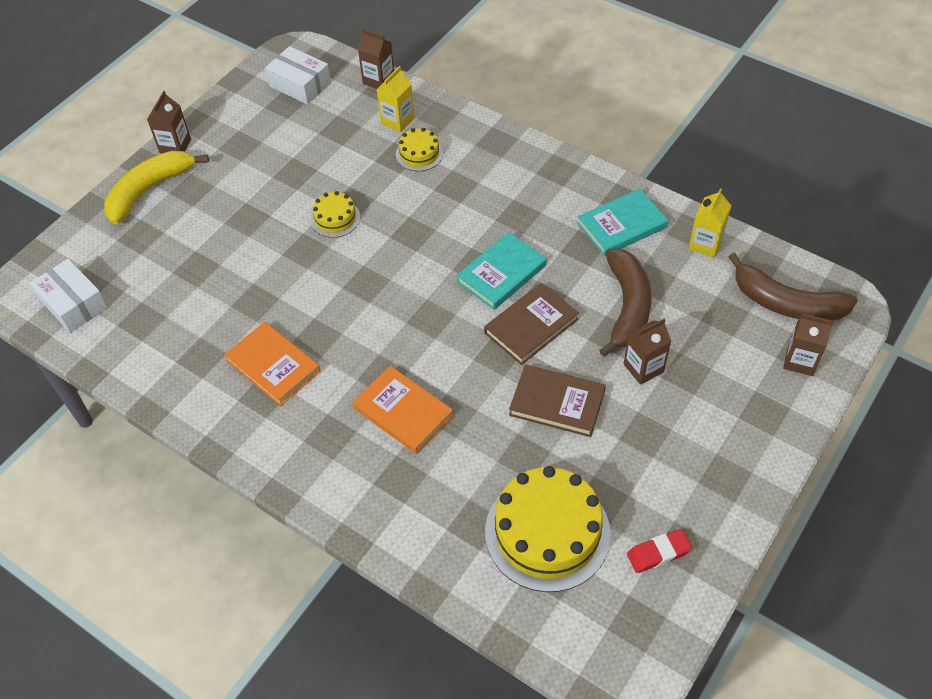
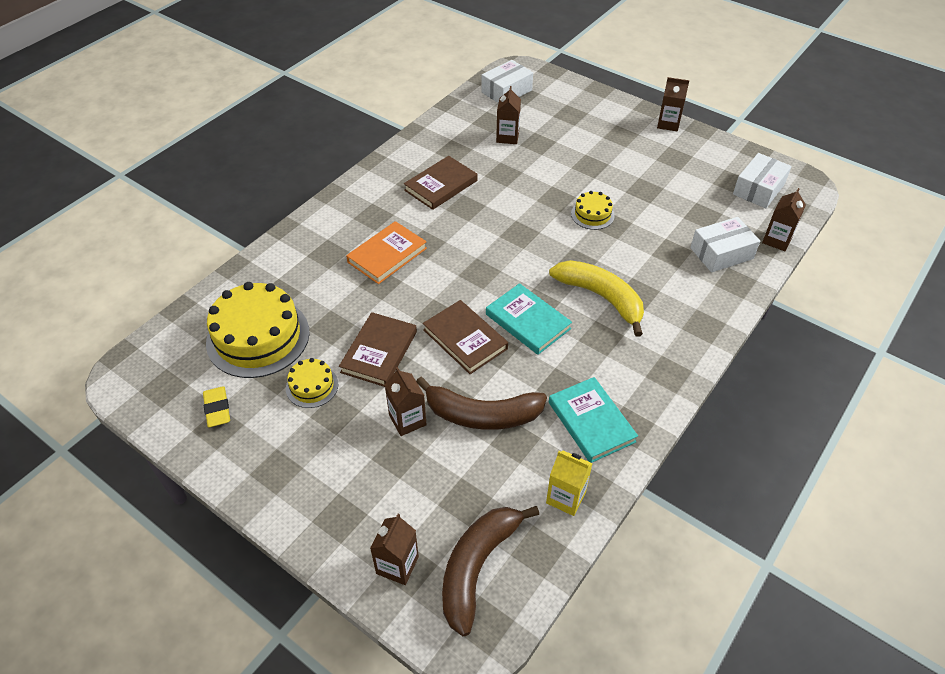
camera: 90 degrees right, 5 degrees down
yellow banana [104,150,209,225] -> yellow banana moved to [549,260,644,337]
orange book [224,322,321,406] -> brown book [404,156,477,210]
yellow carton [376,66,414,132] -> white box [690,217,760,273]
yellow cake [396,128,443,171] -> yellow cake moved to [286,358,338,408]
red eraser [627,529,692,573] -> yellow eraser [203,386,230,427]
none -> brown carton [496,86,521,144]

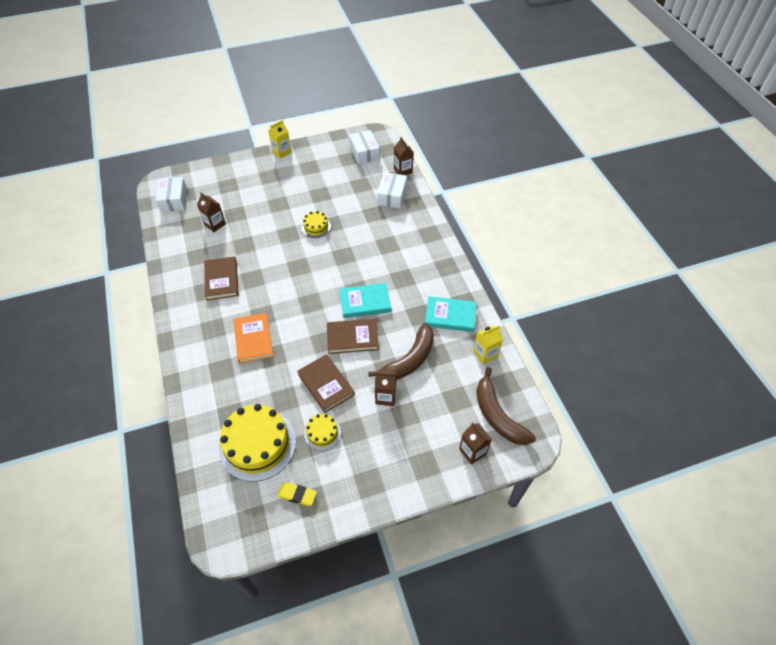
camera: 55 degrees left, 5 degrees up
yellow banana [549,260,644,337] -> none
brown carton [657,77,689,131] -> yellow carton [268,120,292,159]

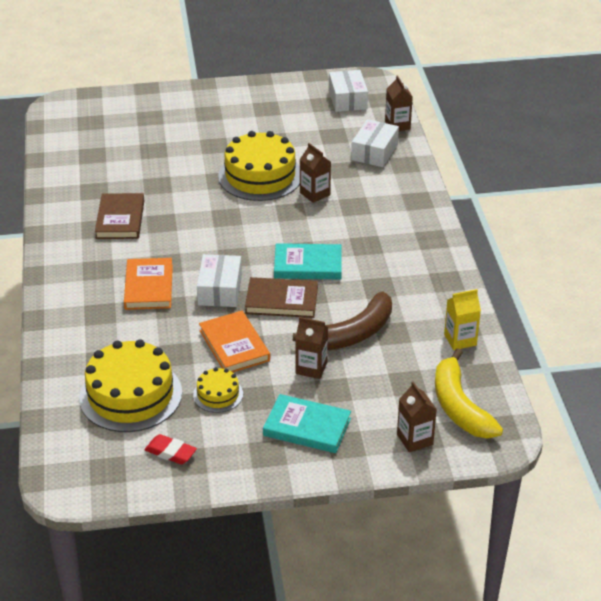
camera: 10 degrees right, 15 degrees down
white box [155,177,187,212] -> white box moved to [197,254,242,307]
brown carton [197,192,226,232] -> brown carton moved to [300,143,331,203]
yellow carton [268,120,292,159] -> none
yellow eraser [277,482,317,506] -> red eraser [145,434,197,465]
brown book [297,354,355,413] -> orange book [199,311,270,372]
yellow cake [302,211,331,238] -> yellow cake [218,131,300,201], size x2.05
turquoise book [425,296,477,332] -> turquoise book moved to [263,394,351,453]
brown banana [476,367,536,445] -> yellow banana [435,348,503,439]

